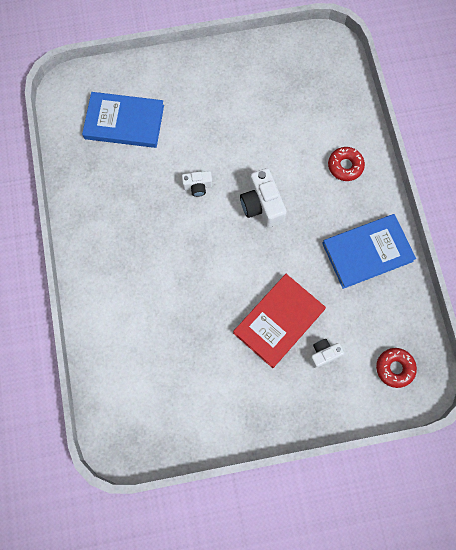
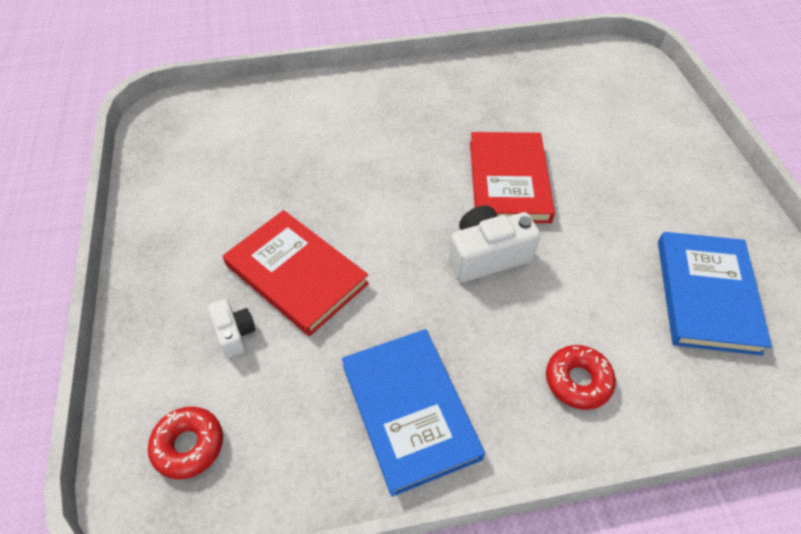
camera: 90 degrees right, 20 degrees down
blue book [82,92,164,148] -> blue book moved to [658,232,772,356]
white camera [182,171,212,197] -> red book [470,132,555,223]

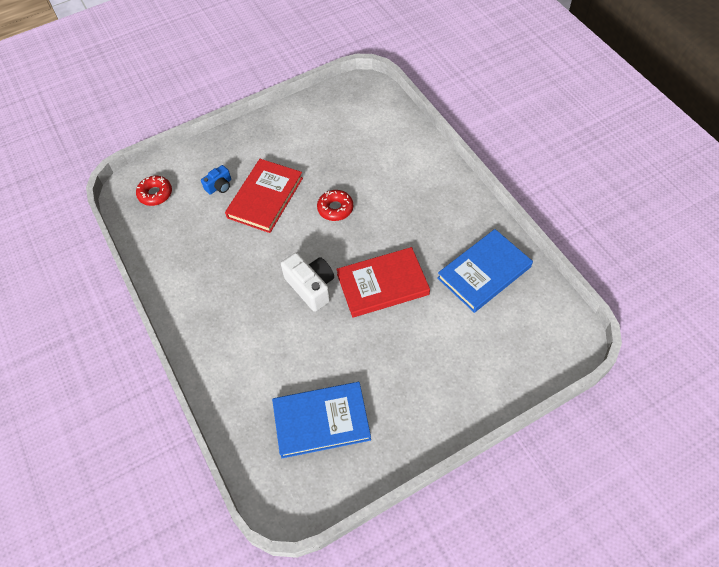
camera: 75 degrees right, 5 degrees up
white camera [208,299,256,358] -> blue camera [201,165,231,195]
blue book [342,329,485,497] -> blue book moved to [437,229,533,313]
red donut [546,345,616,410] -> red donut moved to [317,190,353,221]

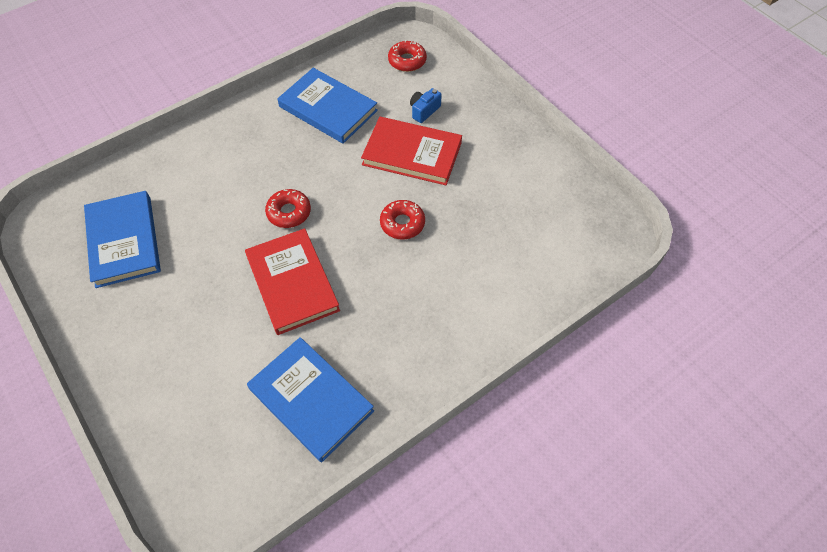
camera: 80 degrees right, 0 degrees up
blue camera [201,165,231,195] -> blue camera turned 90 degrees clockwise [410,88,442,123]
white camera [281,253,334,312] -> red donut [265,189,311,228]
none -> blue book [277,68,378,144]

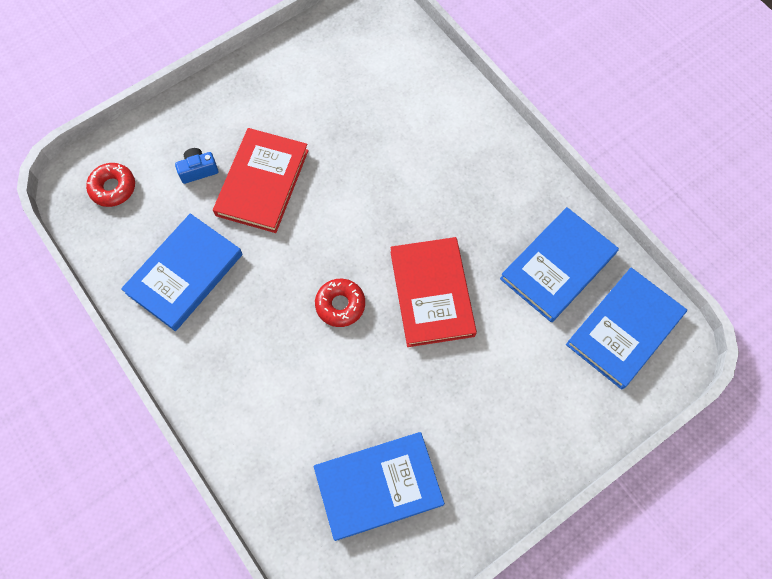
camera: 90 degrees left, 10 degrees up
red book [245,228,340,335] -> red book turned 75 degrees counterclockwise [390,237,477,347]
red donut [380,200,425,239] -> none
blue camera [410,88,442,123] -> blue camera turned 120 degrees clockwise [175,148,218,184]
none -> blue book [566,267,687,390]

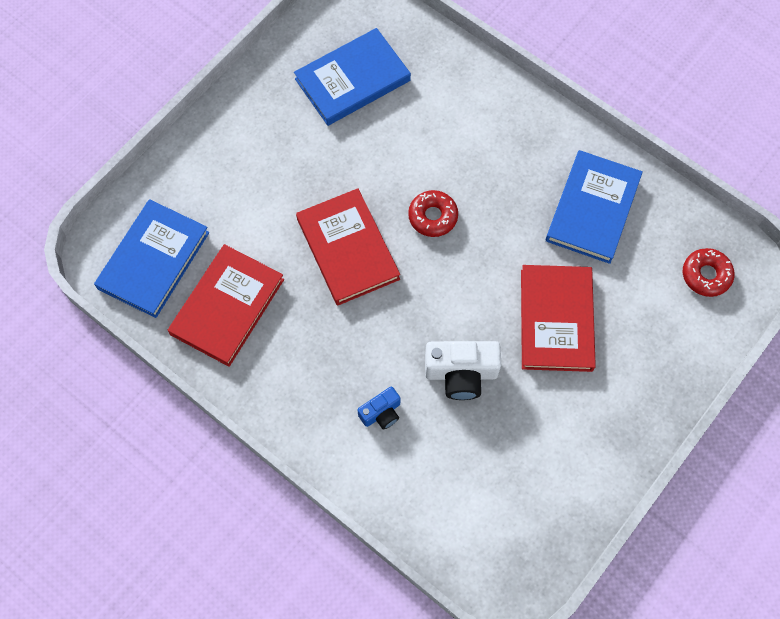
camera: 165 degrees right, 0 degrees up
blue camera [175,148,218,184] -> blue camera moved to [357,387,401,429]
blue book [500,207,619,322] -> red book [168,244,284,367]
none -> white camera [425,341,501,400]

